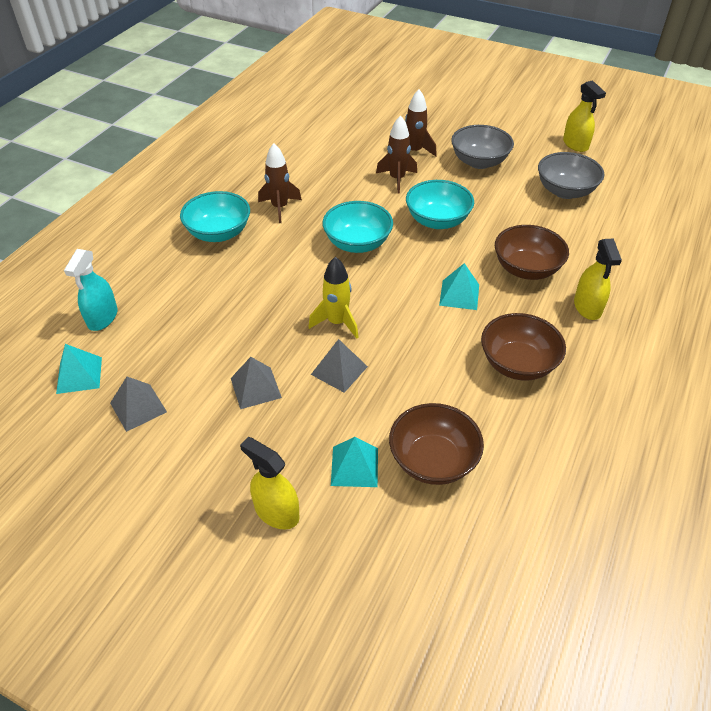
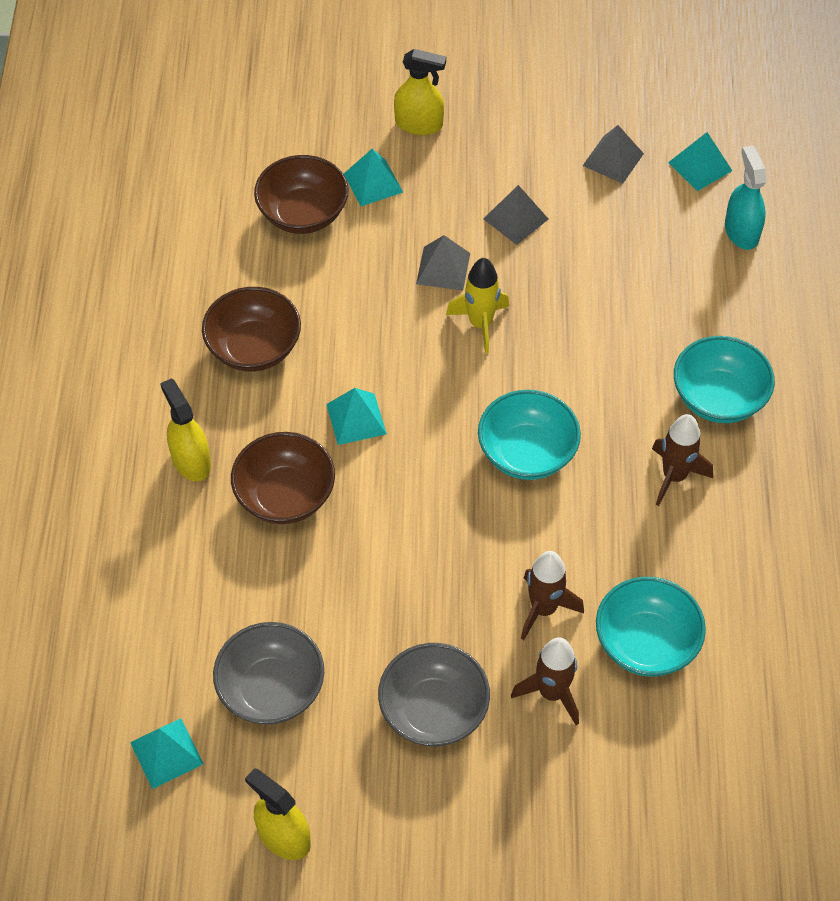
camera: 155 degrees right, 10 degrees up
turquoise bowl [406,180,474,229] -> turquoise bowl moved to [596,577,706,677]
none -> turquoise pyramid [130,718,203,789]

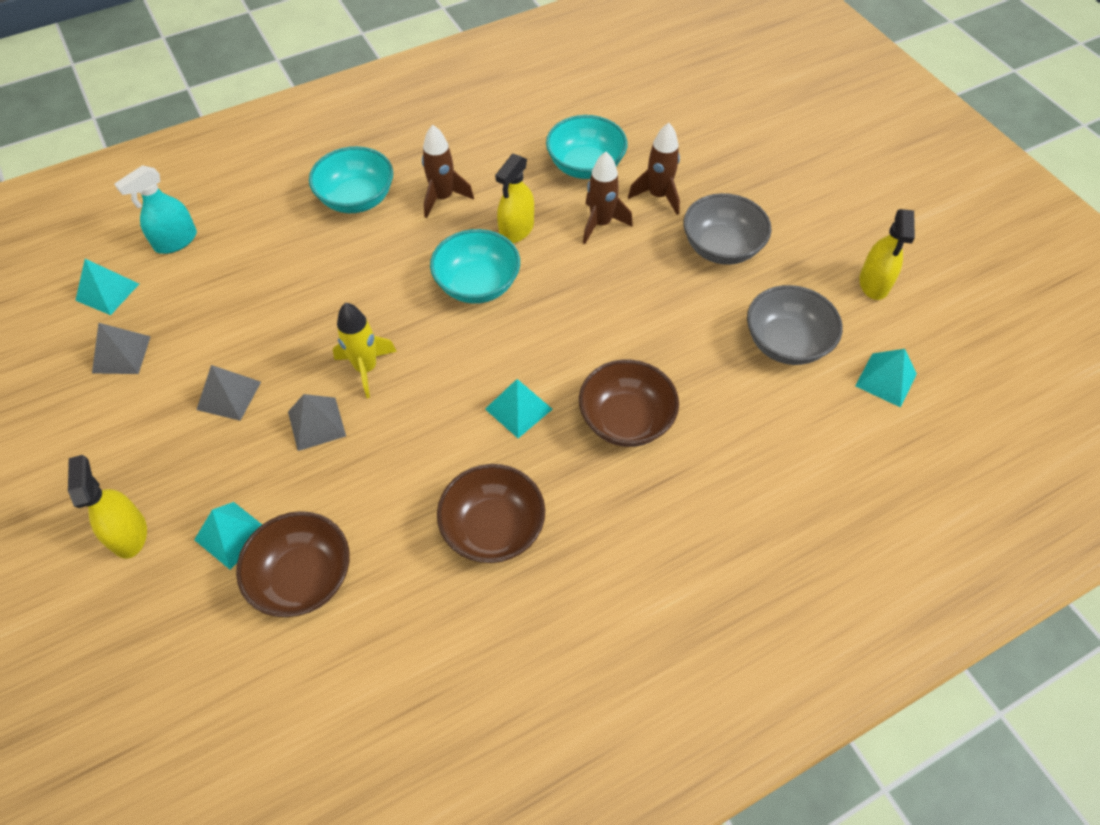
camera: 120 degrees left, 0 degrees up
yellow spray bottle [160,379,211,481] -> yellow spray bottle moved to [495,154,534,243]

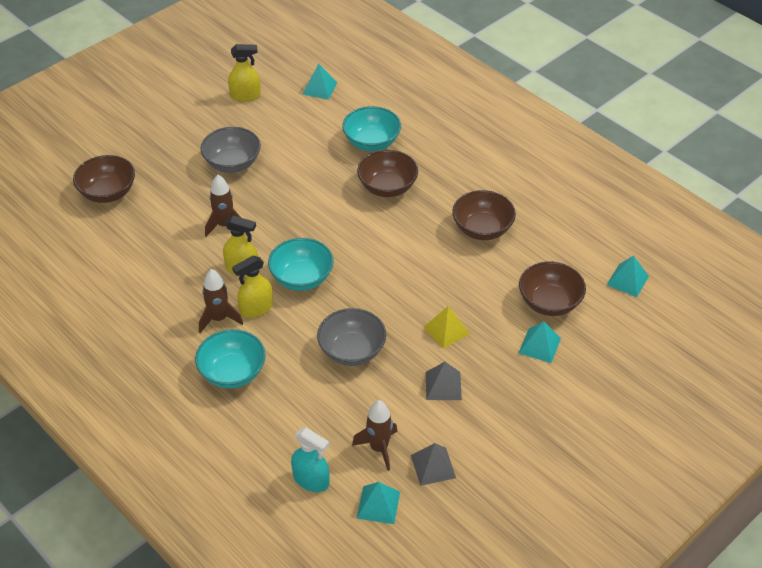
camera: 105 degrees left, 10 degrees down
yellow spray bottle [68,455,147,559] -> yellow spray bottle moved to [232,255,273,318]
grey pyramid [288,394,346,451] -> yellow pyramid [423,306,470,349]
yellow rocket [333,303,397,398] -> none
turquoise pyramid [485,379,553,438] -> turquoise pyramid moved to [607,256,649,297]
turquoise bowl [546,115,628,179] -> turquoise bowl moved to [342,106,401,151]
brown rocket [628,123,680,215] -> brown rocket moved to [352,400,398,471]
grey bowl [747,285,843,365] -> grey bowl moved to [317,308,386,366]
none -> brown bowl [73,155,135,203]

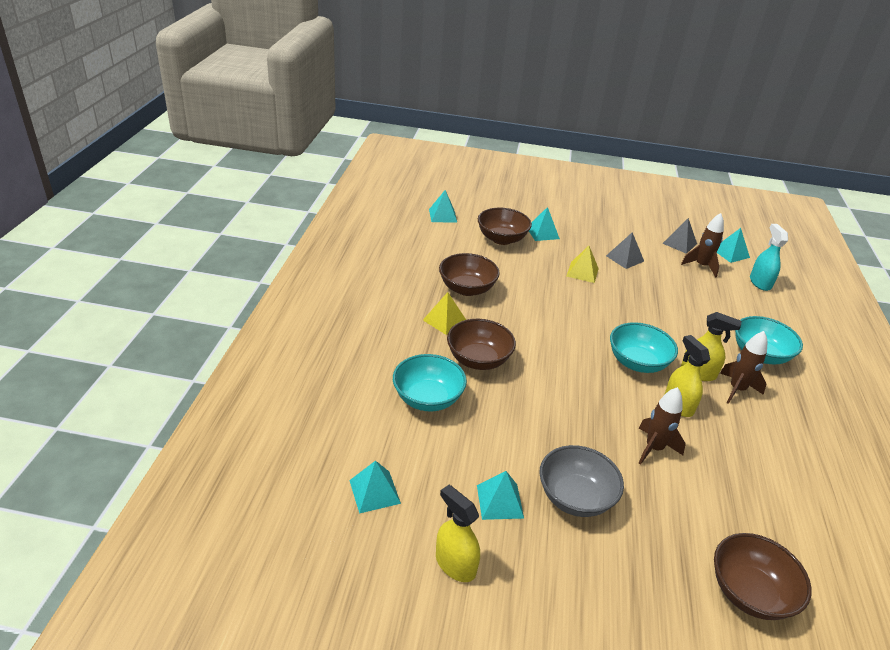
camera: 130 degrees left, 10 degrees down
grey bowl [317,308,386,366] -> none
none -> yellow pyramid [423,292,466,335]
none -> turquoise pyramid [477,471,524,520]

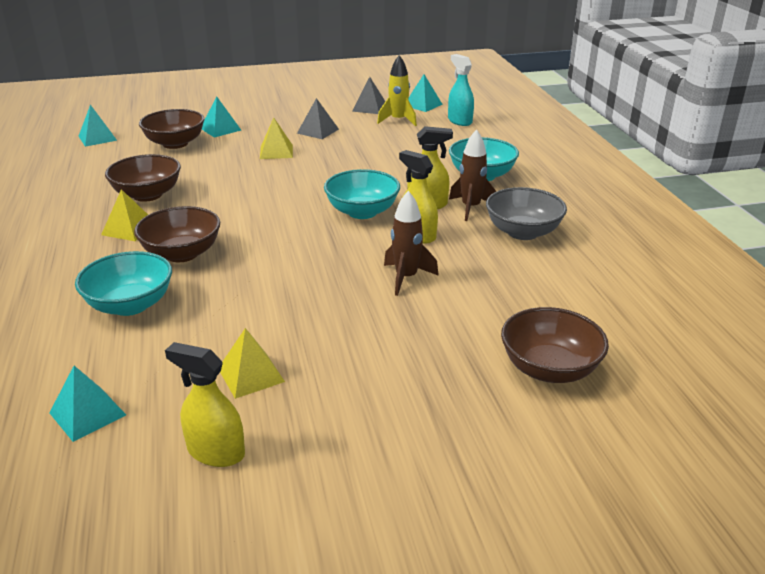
camera: 20 degrees left, 5 degrees down
turquoise pyramid [477,471,524,520] -> yellow pyramid [220,328,285,399]
grey bowl [539,445,624,517] -> grey bowl moved to [486,187,567,240]
brown rocket [681,213,724,278] -> yellow rocket [377,55,417,126]

